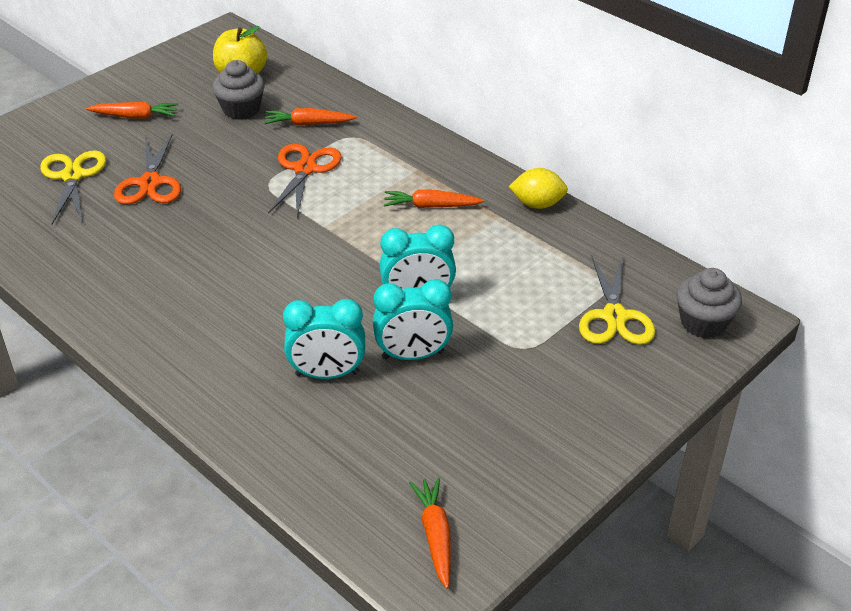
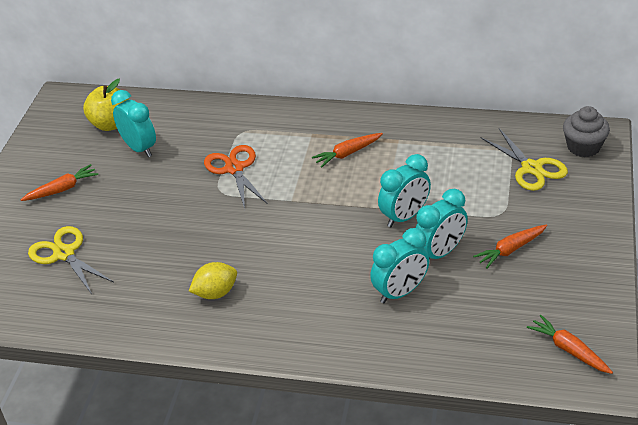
camera: 30 degrees left, 0 degrees up
orange scissors [114,133,181,204] -> none
grey cupcake [212,60,265,120] -> turquoise clock [111,90,156,157]
orange carrot [264,108,357,126] -> orange carrot moved to [473,224,547,269]
yellow lemon [509,168,568,209] -> yellow lemon moved to [189,262,237,299]

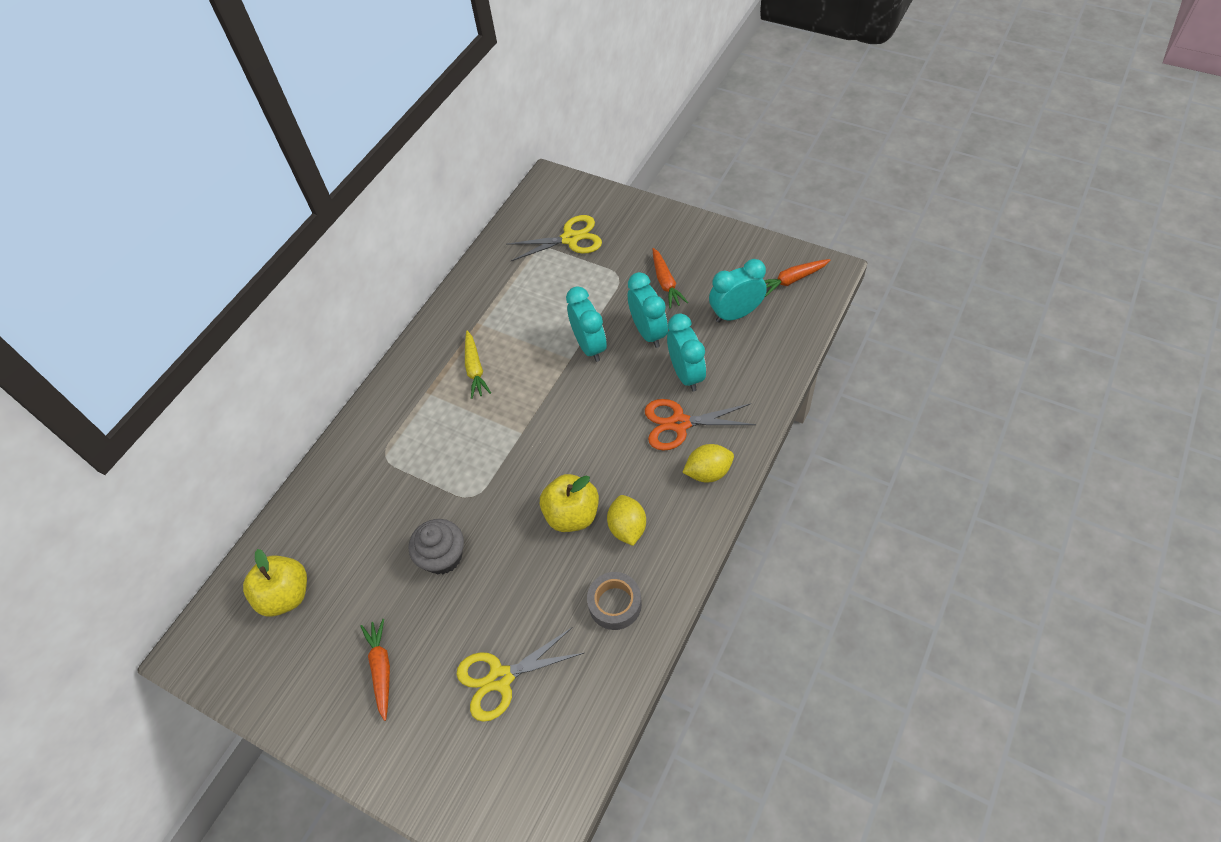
camera: 70 degrees left, 15 degrees up
turquoise clock [111,90,156,157] -> turquoise clock moved to [709,259,767,323]
orange scissors [204,145,268,209] -> orange scissors moved to [645,399,756,451]
orange carrot [312,133,383,168] -> yellow carrot [465,330,491,399]
grey cupcake [563,106,610,157] -> grey cupcake moved to [409,519,464,574]
none -> yellow apple [540,474,599,532]
none -> grey tape [587,572,642,630]
none -> yellow lemon [682,444,734,482]

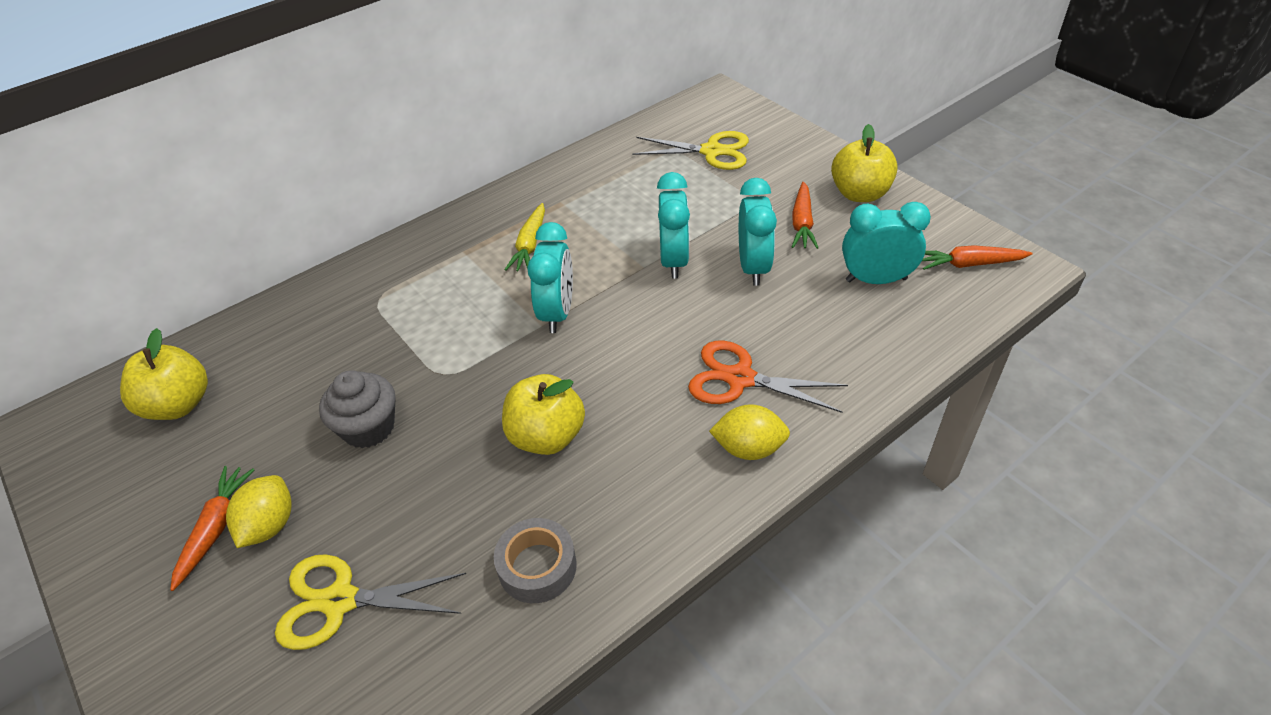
camera: 20 degrees right, 10 degrees down
yellow lemon [607,495,646,546] -> yellow lemon moved to [226,475,292,548]
turquoise clock [667,314,706,391] -> turquoise clock moved to [527,222,573,333]
none -> yellow apple [831,124,898,202]

